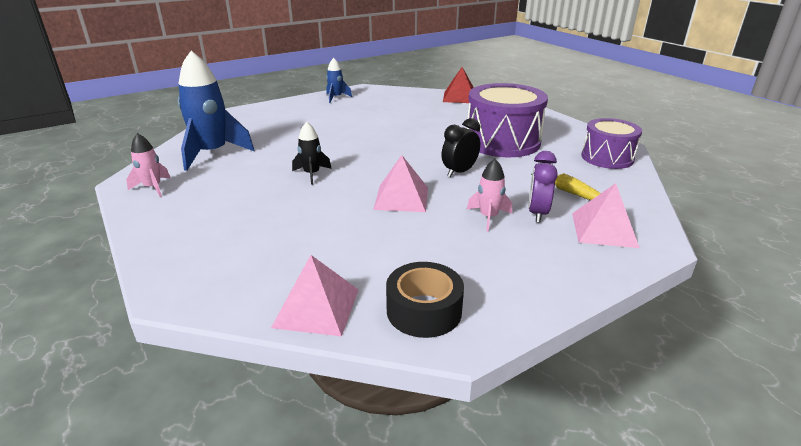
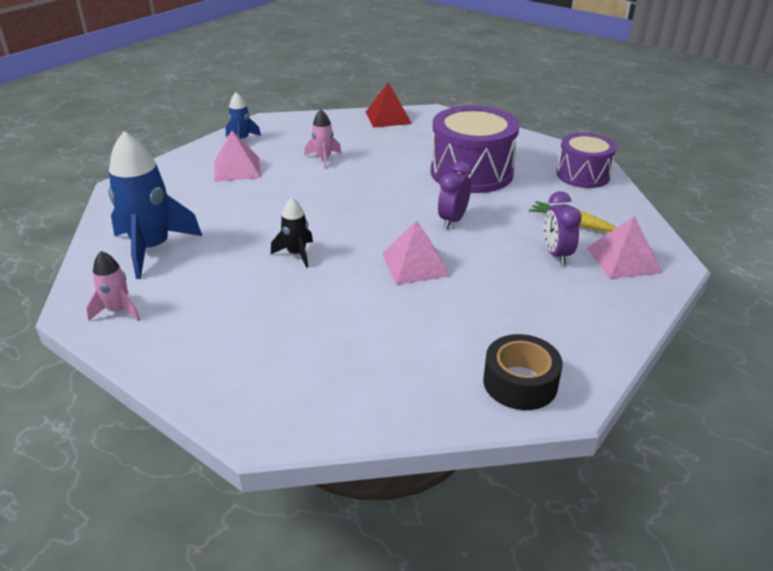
camera: 20 degrees left, 5 degrees up
pink pyramid [271,255,359,337] -> pink pyramid moved to [214,130,261,182]
black clock [442,118,480,177] -> purple clock [438,161,471,228]
pink rocket [467,159,512,232] -> pink rocket moved to [305,109,341,169]

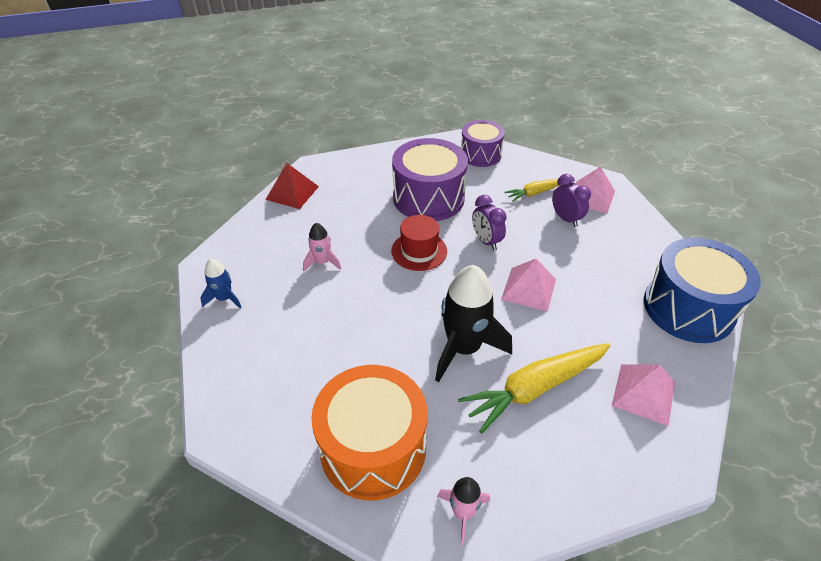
camera: 55 degrees left, 10 degrees up
blue rocket [108,131,202,279] -> orange drum [311,365,428,500]
pink pyramid [214,130,261,182] -> pink pyramid moved to [612,364,675,426]
black rocket [271,197,313,268] -> black rocket [435,265,512,382], size x1.96
black tape [483,334,563,410] -> blue drum [644,238,761,343]
purple clock [544,191,582,265] -> purple clock turned 150 degrees counterclockwise [552,174,591,227]
none -> red hat [391,215,447,271]
none -> yellow carrot [458,343,611,434]

